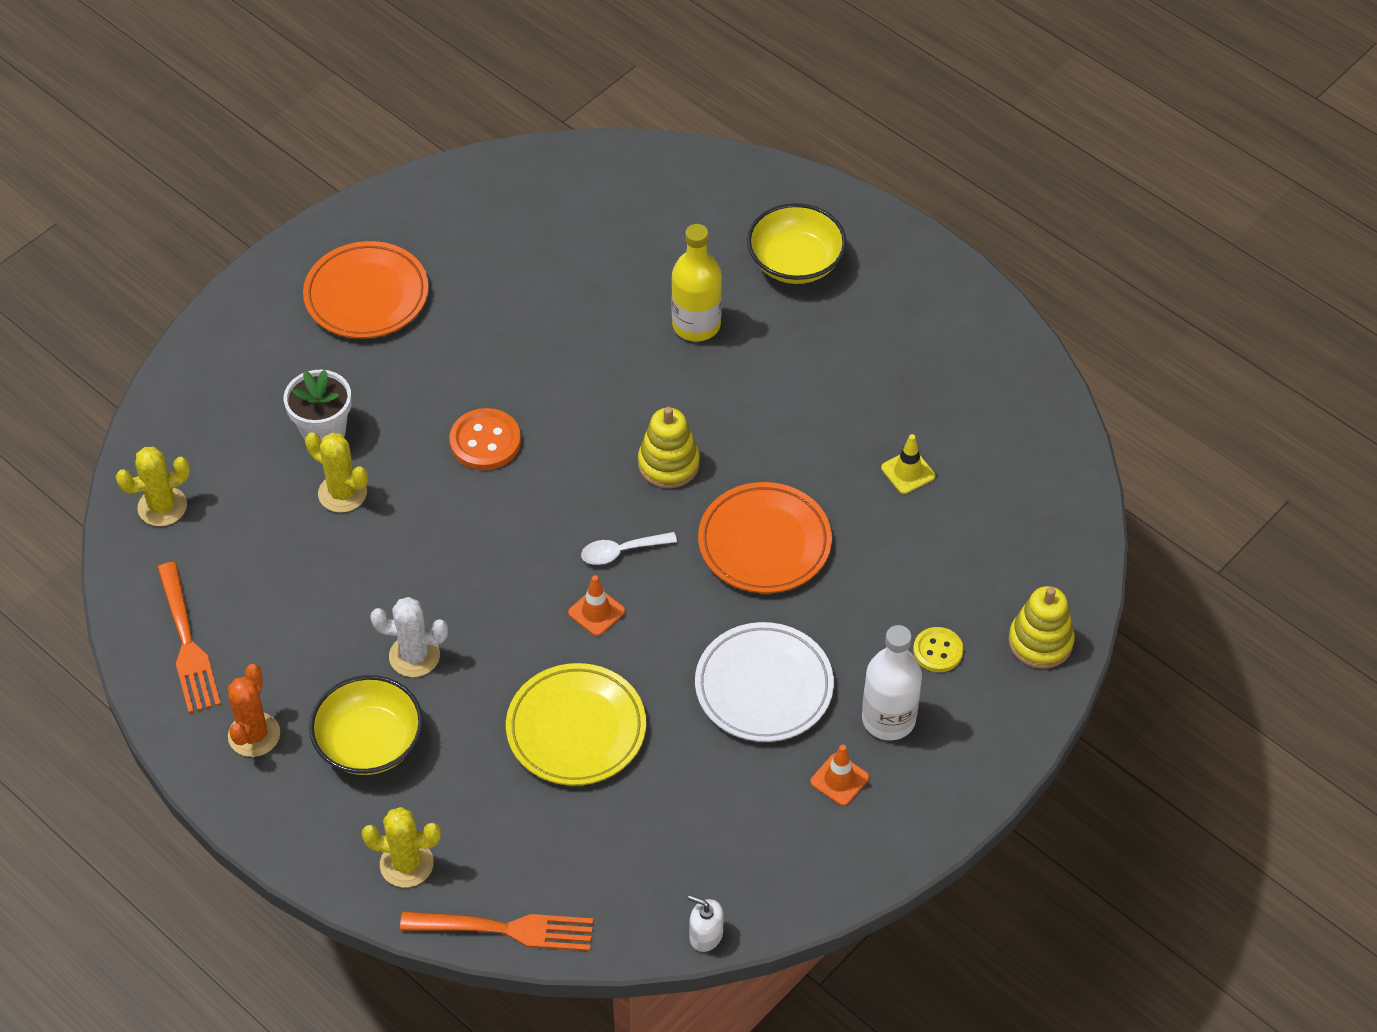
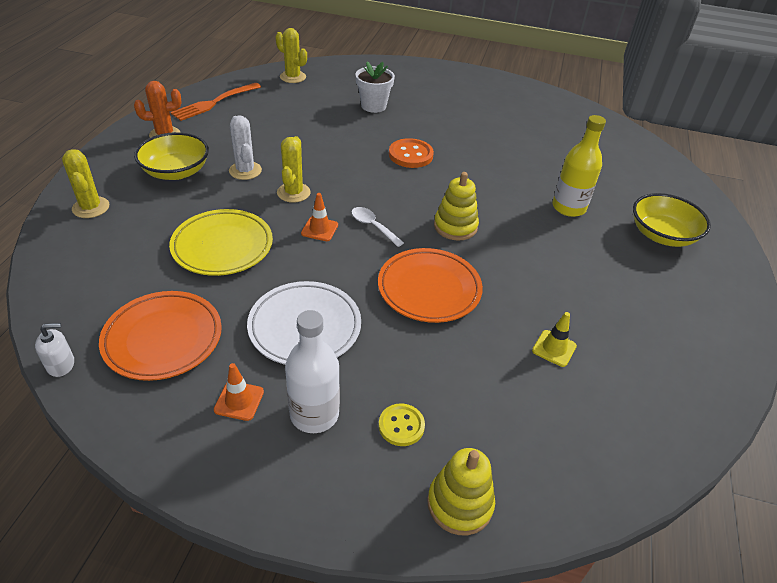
camera: 60 degrees right, 10 degrees down
orange plate [303,241,429,338] -> orange plate moved to [99,291,222,381]
yellow cactus [305,432,368,513] -> yellow cactus moved to [277,136,311,203]
orange fork [400,911,593,951] -> none
white soap dispenser [688,895,724,952] -> white soap dispenser turned 75 degrees clockwise [35,323,74,377]

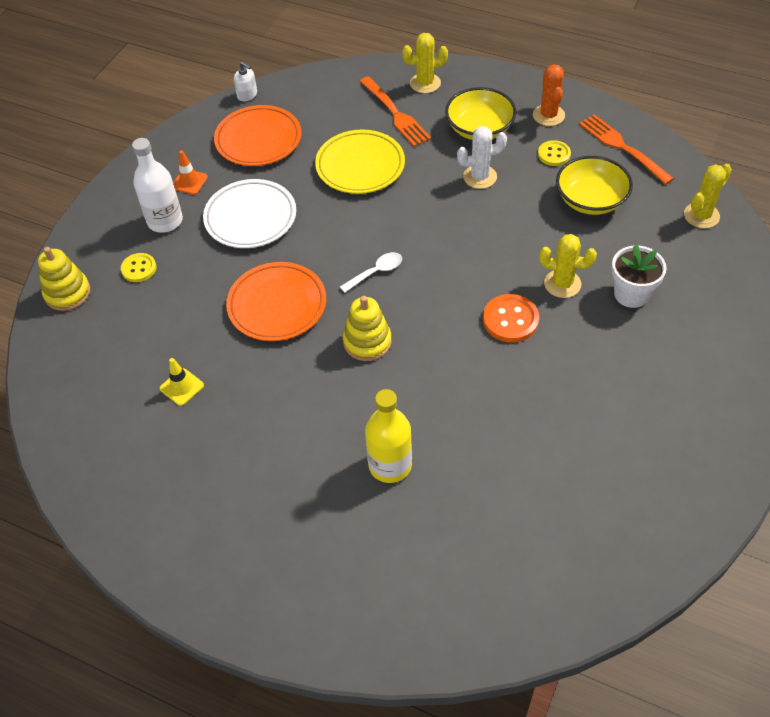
camera: 105 degrees right, 10 degrees up
white soap dispenser [35,323,74,377] -> white soap dispenser turned 45 degrees counterclockwise [234,62,257,101]
yellow cactus [277,136,311,203] -> yellow cactus moved to [539,234,597,298]
orange traffic cone [301,193,338,241] -> none
yellow bowl [633,193,711,247] -> yellow bowl moved to [556,156,633,215]
none -> orange fork [360,76,431,147]
none -> yellow button [538,140,571,166]

